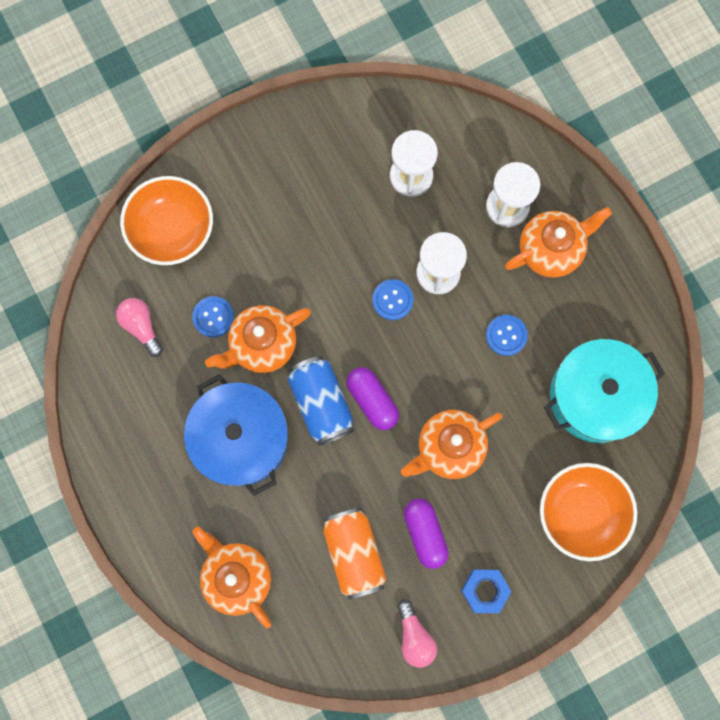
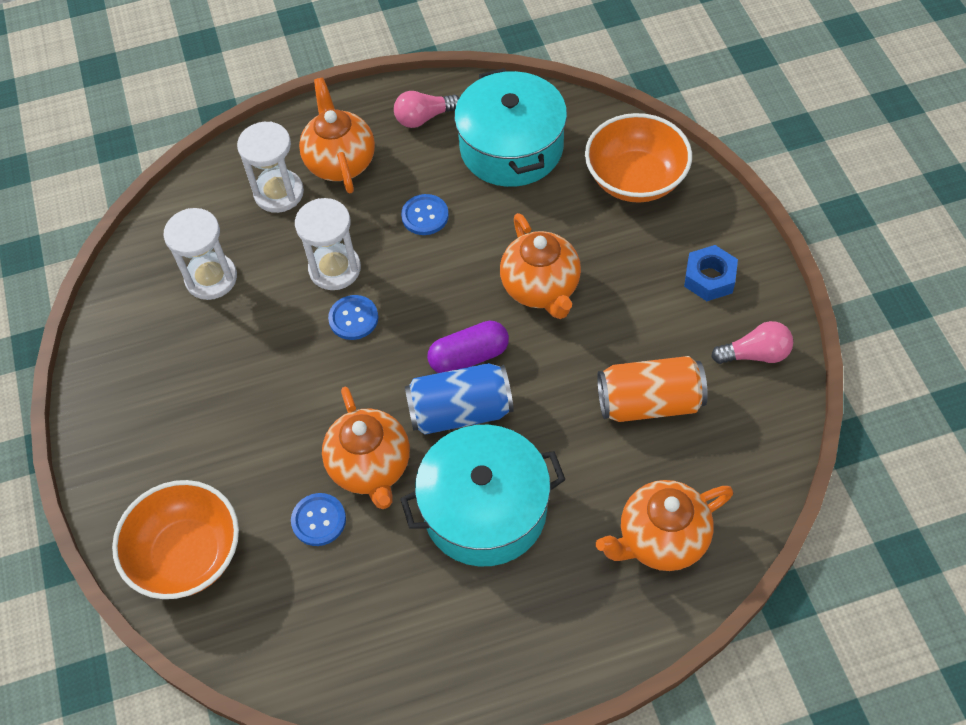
camera: 75 degrees left, 20 degrees down
pink light bulb [116,298,163,357] -> pink light bulb moved to [394,91,459,128]
blue pot [184,374,288,496] -> turquoise pot [400,425,565,566]
purple capsule [404,499,449,569] -> none

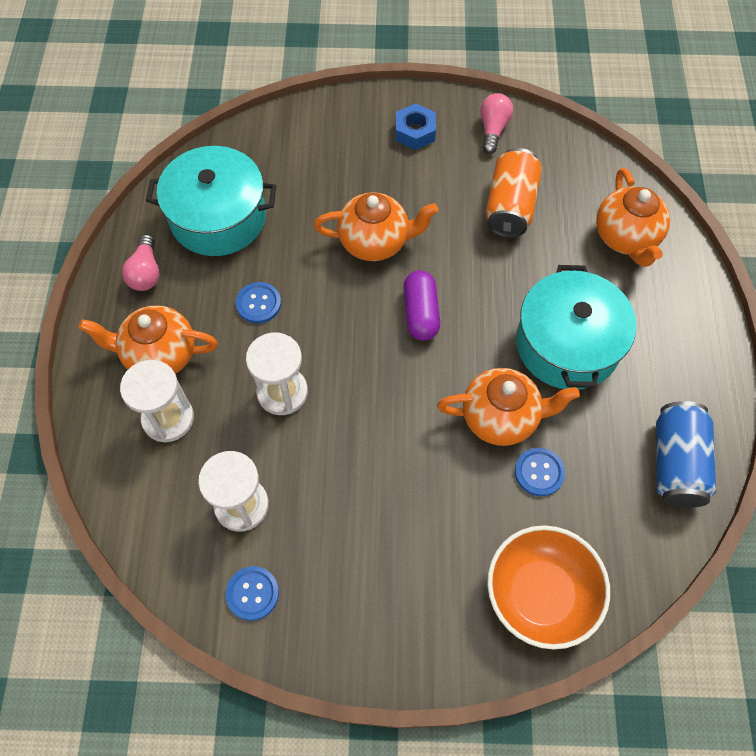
camera: 75 degrees left, 5 degrees up
blue button [328,295,378,340] -> blue button moved to [226,566,279,621]
blue can [405,363,514,435] -> blue can moved to [656,401,716,508]
orange bowl [585,113,692,203] -> none

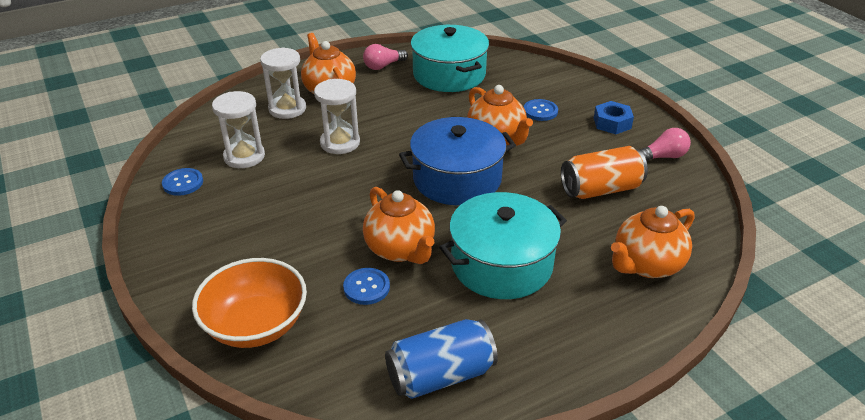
camera: 60 degrees right, 25 degrees down
blue button [236,282,281,323] -> blue button moved to [524,99,558,121]
purple capsule [403,270,440,341] -> blue pot [399,117,516,205]

